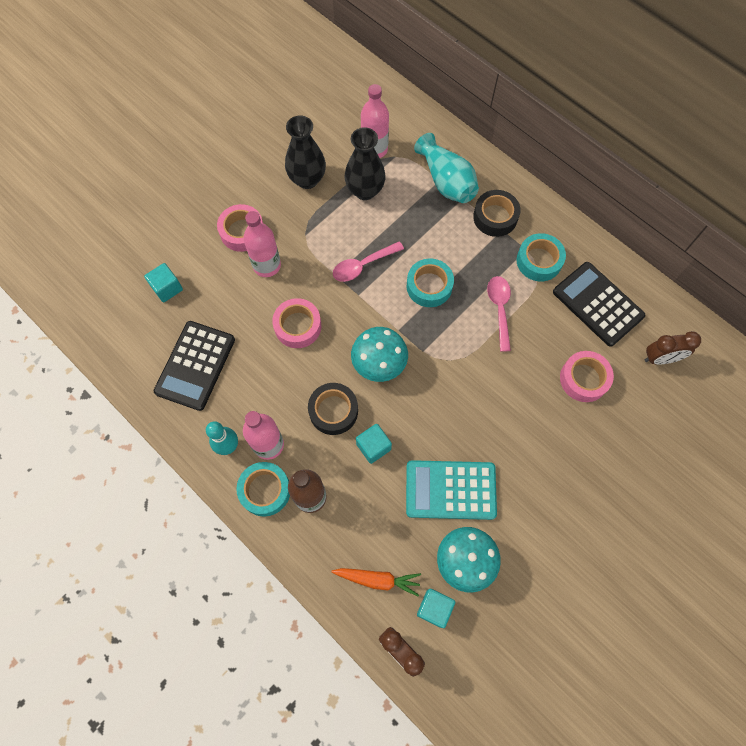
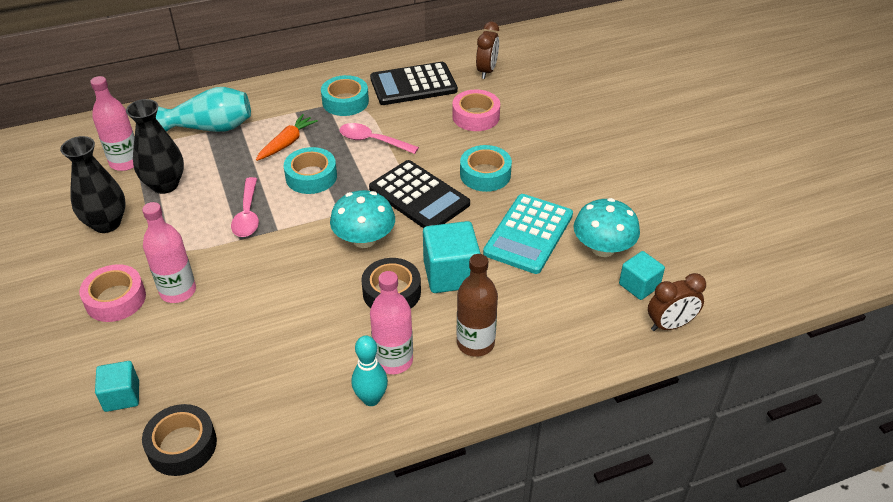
camera: 65 degrees left, 25 degrees down
black calculator [154,321,235,411] -> black calculator moved to [369,160,470,228]
turquoise tape [236,462,290,517] -> turquoise tape moved to [460,145,512,192]
pink tape [272,298,321,348] -> none
orange carrot [331,568,421,596] -> orange carrot moved to [256,114,318,161]
turquoise cube [356,424,392,464] -> turquoise cube [423,221,481,293], size x1.63
black tape [473,190,521,237] -> black tape moved to [142,404,217,476]

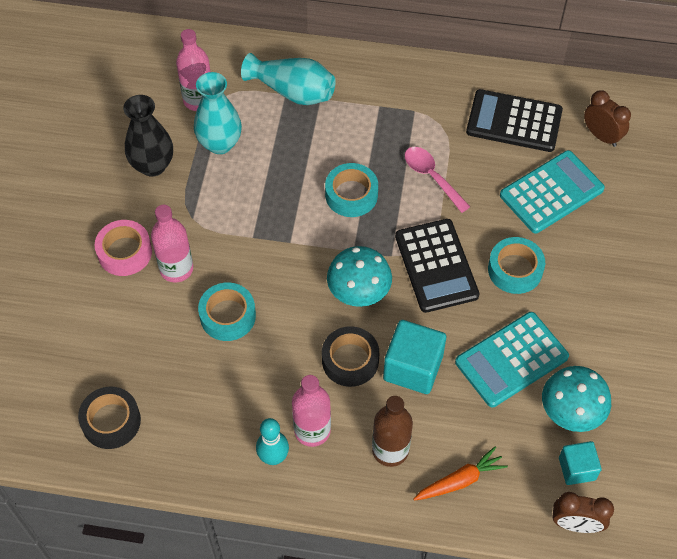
camera: 30 degrees right, 15 degrees up
turquoise cube [95,361,139,412] -> none
black vase [126,99,184,194] -> turquoise vase [194,72,242,154]
pink spoon [231,177,259,237] -> none
orange carrot [256,114,318,161] -> orange carrot moved to [414,447,508,501]
turquoise tape [321,75,369,116] -> turquoise tape moved to [198,282,256,341]
pink tape [452,90,500,131] -> turquoise calculator [500,150,605,233]
brown clock [476,21,499,79] -> brown clock turned 90 degrees counterclockwise [584,90,631,147]

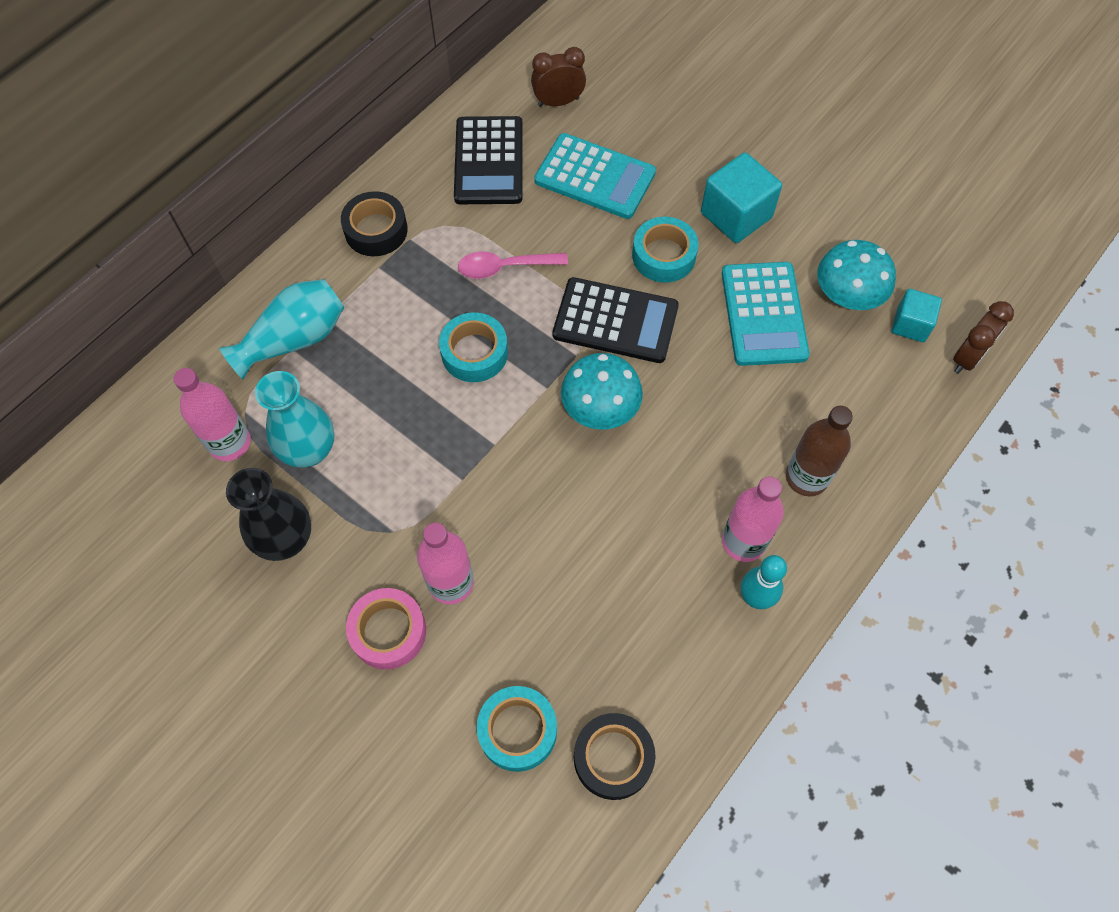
camera: 60 degrees left, 5 degrees up
turquoise tape [198,282,256,341] -> turquoise tape moved to [477,686,557,772]
black tape [322,326,379,387] -> black tape moved to [341,191,408,256]
turquoise cube [383,320,446,394] -> turquoise cube moved to [701,153,782,243]
orange carrot [414,447,508,501] -> none
black calculator [466,89,563,152] -> black calculator turned 45 degrees counterclockwise [454,116,523,204]
turquoise calculator [500,150,605,233] -> turquoise calculator turned 120 degrees clockwise [534,133,656,219]

